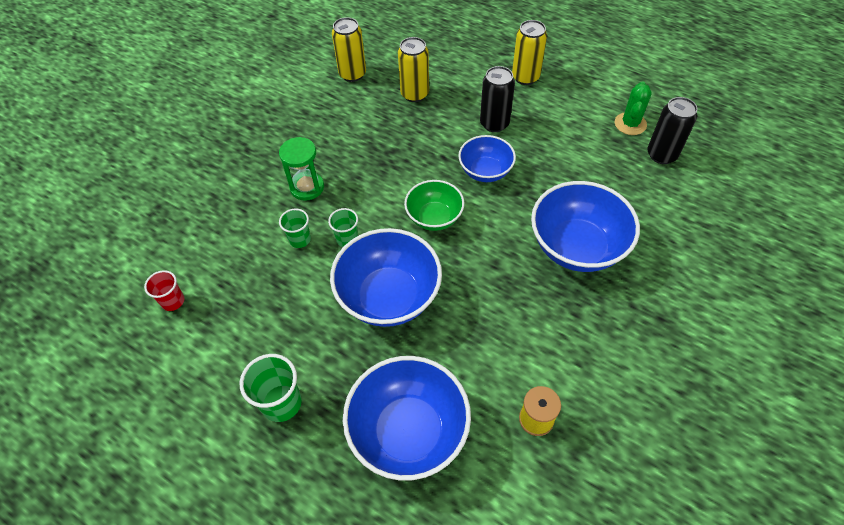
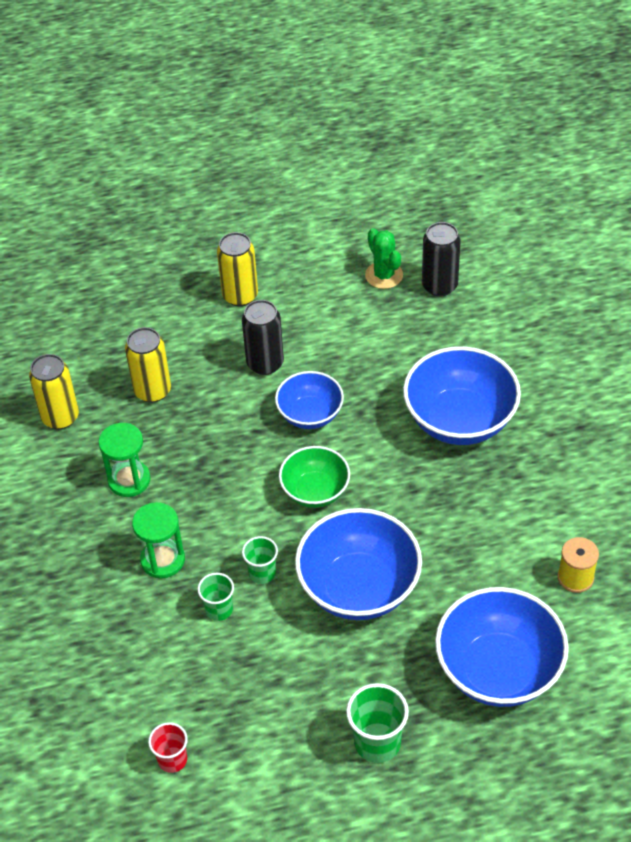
camera: 45 degrees left, 5 degrees down
none -> green hourglass [98,423,150,497]

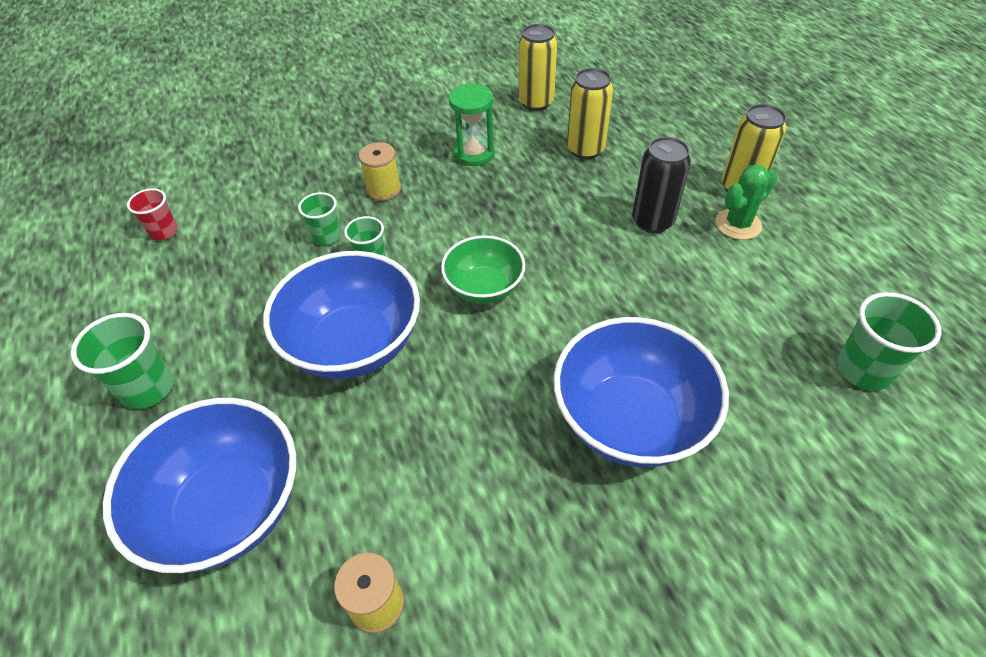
camera: 80 degrees right, 0 degrees up
green hourglass [132,502,185,579] -> yellow spool [359,142,401,201]
blue bowl [275,371,344,429] -> none
green cactus [365,228,403,289] -> green cactus moved to [715,164,777,240]
black can [422,222,461,297] -> green cup [837,292,942,390]

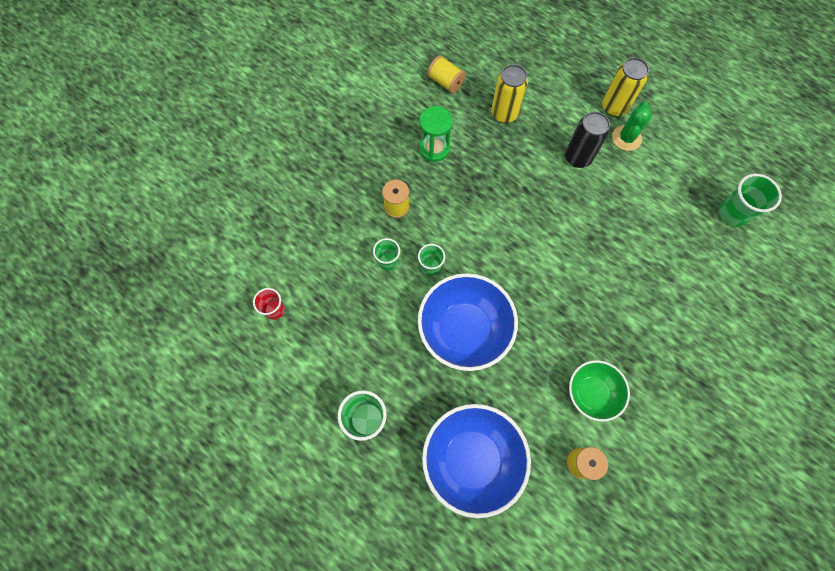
camera: 30 degrees left, 20 degrees up
green bowl [441,235,525,304] -> green bowl moved to [569,360,630,421]
yellow can [519,24,558,111] -> yellow spool [428,55,466,93]
blue bowl [553,317,729,467] -> none

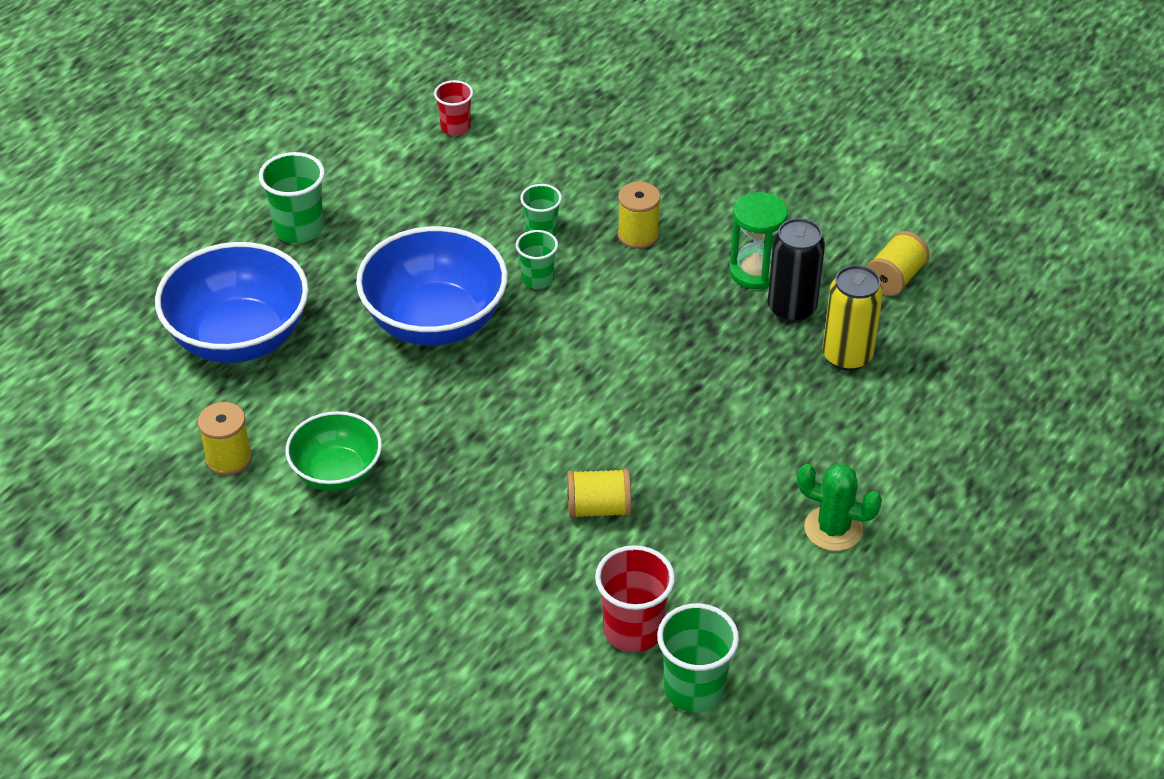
camera: 85 degrees right, 25 degrees down
black can [565,112,610,168] -> black can moved to [767,218,825,323]
yellow can [602,57,649,117] -> none
none -> yellow spool [567,468,631,518]
none -> red cup [595,545,675,652]

